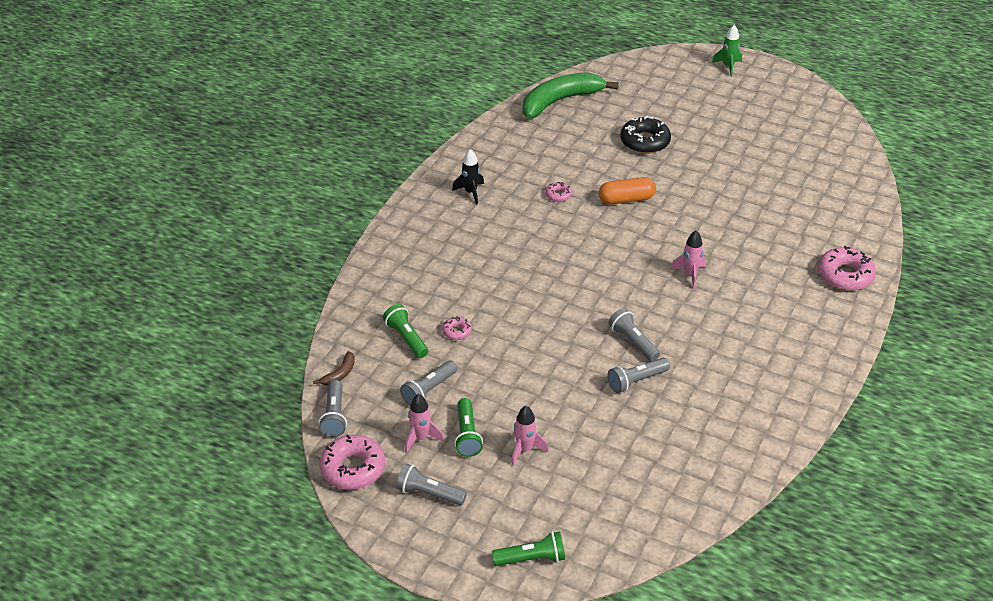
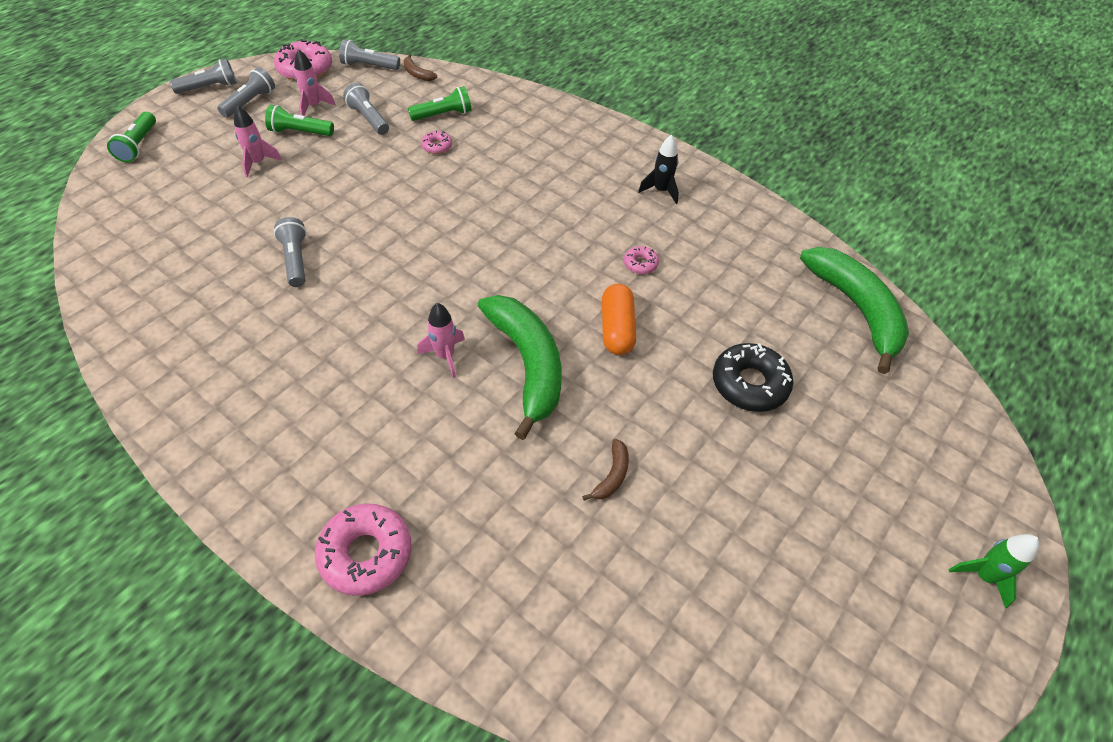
camera: 100 degrees right, 10 degrees up
grey flashlight [608,308,660,361] -> grey flashlight moved to [170,59,237,94]
none -> green banana [478,295,561,440]
none -> brown banana [582,439,629,501]

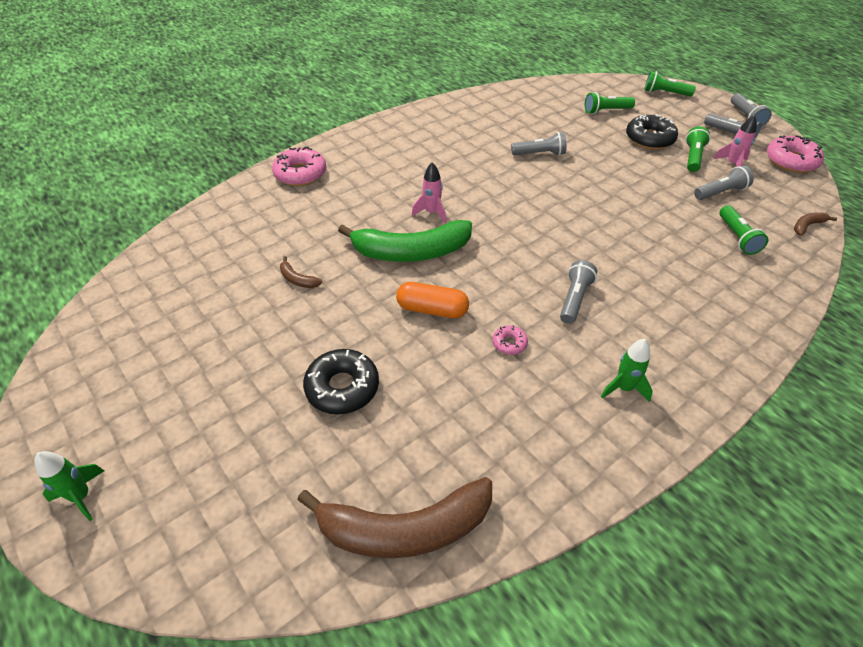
camera: 105 degrees right, 5 degrees down
pink rocket [234,105,282,178] -> black donut [626,114,678,149]
grey flashlight [339,40,400,70] -> grey flashlight moved to [560,260,597,324]
pink donut [421,130,452,154] -> none
black rocket [638,135,679,204] -> green rocket [601,339,653,403]
green banana [800,247,909,374] -> brown banana [297,477,492,558]
none -> green flashlight [585,92,635,114]

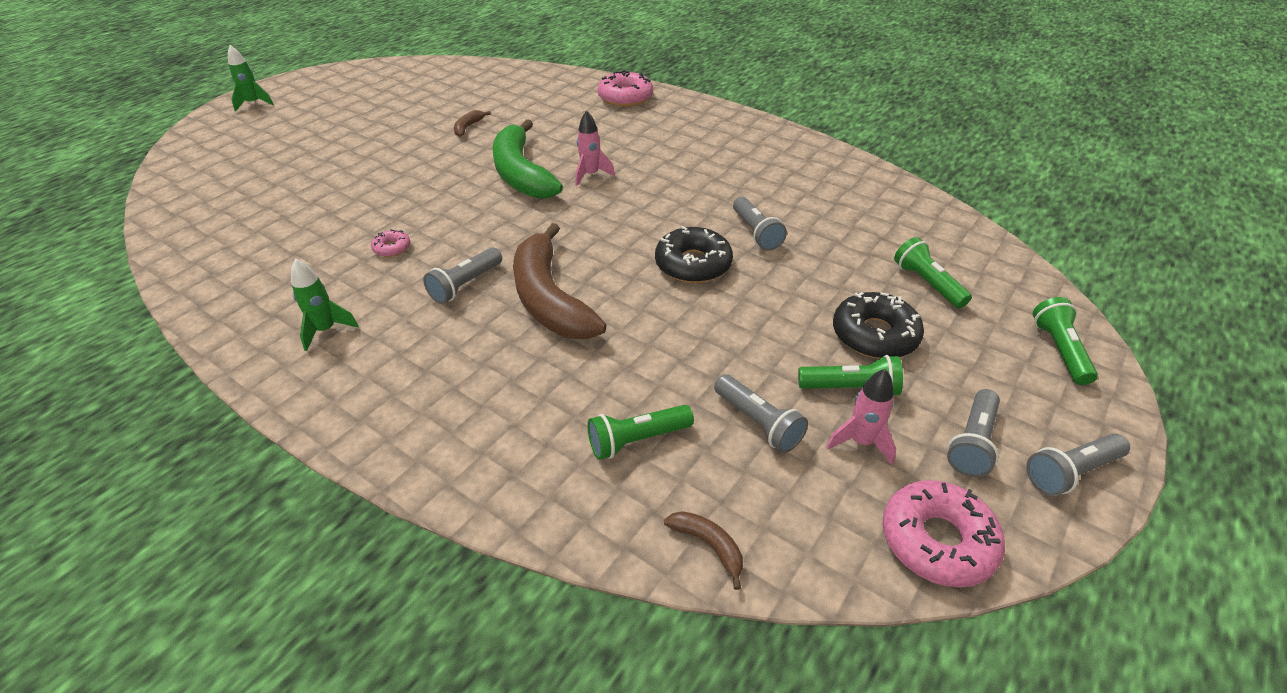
camera: 75 degrees right, 5 degrees down
brown banana [297,477,492,558] -> brown banana moved to [513,223,607,339]
black donut [303,349,379,415] -> black donut moved to [655,226,733,283]
orange capsule [396,282,469,318] -> none
grey flashlight [560,260,597,324] -> grey flashlight turned 120 degrees clockwise [423,247,502,304]

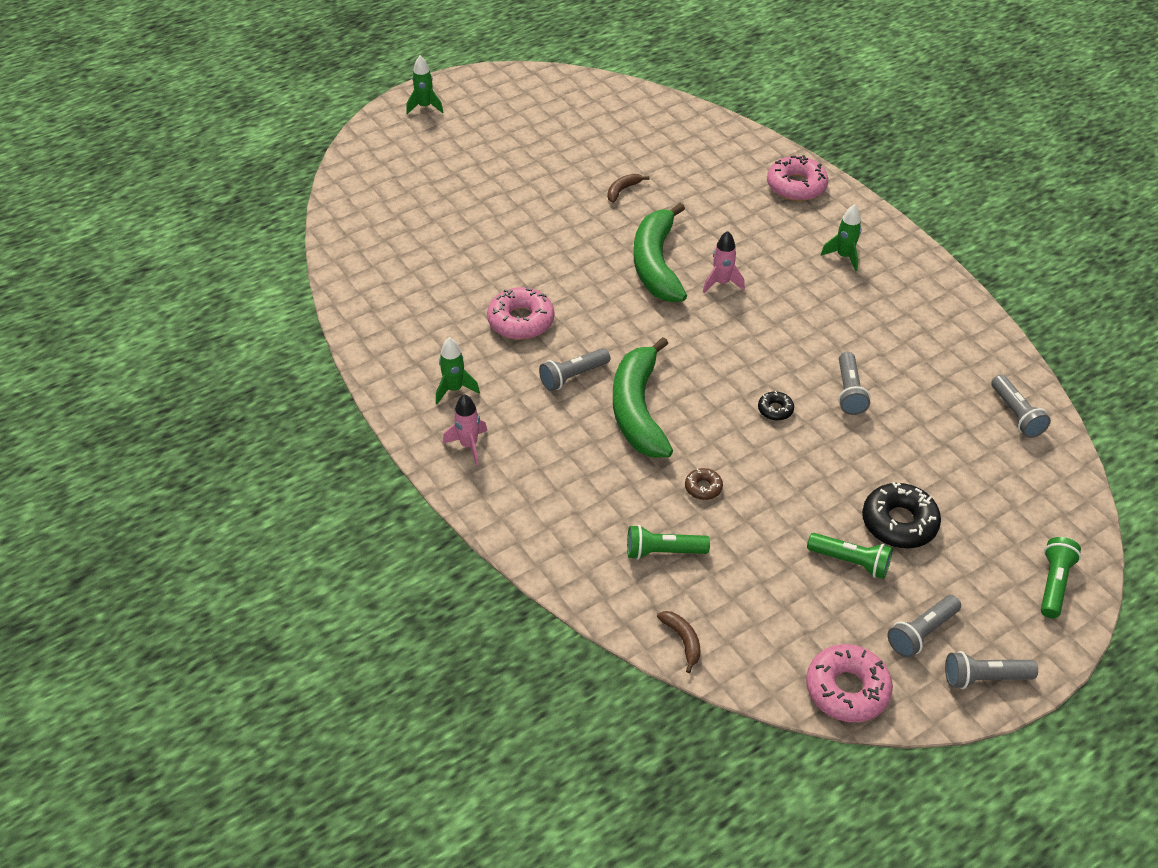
camera: 20 degrees right, 5 degrees up
pink donut [371,229,410,257] -> pink donut [487,286,554,340], size x1.98
brown banana [513,223,607,339] -> green banana [613,337,673,458]
black donut [655,226,733,283] -> black donut [758,391,794,421], size x0.51
grey flashlight [714,374,808,453] -> grey flashlight moved to [991,375,1051,438]
pink rocket [826,369,896,465] -> pink rocket moved to [443,394,488,465]
green flashlight [894,237,972,309] -> none
none -> brown donut [685,468,723,500]
none -> green rocket [821,204,862,272]

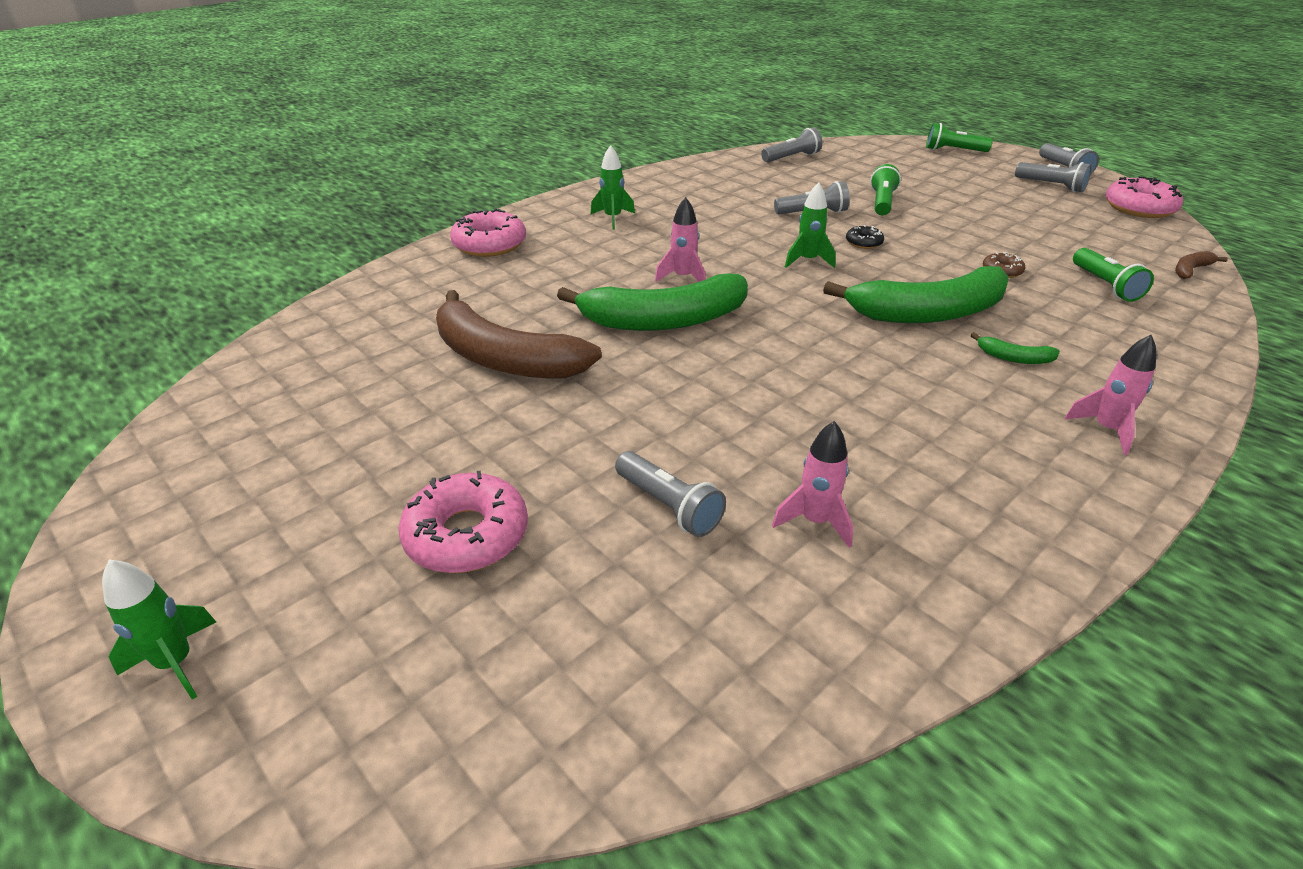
camera: 100 degrees left, 10 degrees down
green rocket [436,337,480,404] -> green rocket moved to [785,182,836,268]
pink donut [487,286,554,340] -> pink donut moved to [399,470,528,573]
grey flashlight [539,348,610,391] -> grey flashlight moved to [615,451,726,537]
brown banana [607,174,649,203] -> brown banana [436,290,602,378], size x2.47
green flashlight [807,533,893,579] -> green flashlight moved to [870,164,901,215]
black donut [862,482,941,548] -> none
none -> pink rocket [772,421,853,548]
none -> green banana [971,332,1060,364]

